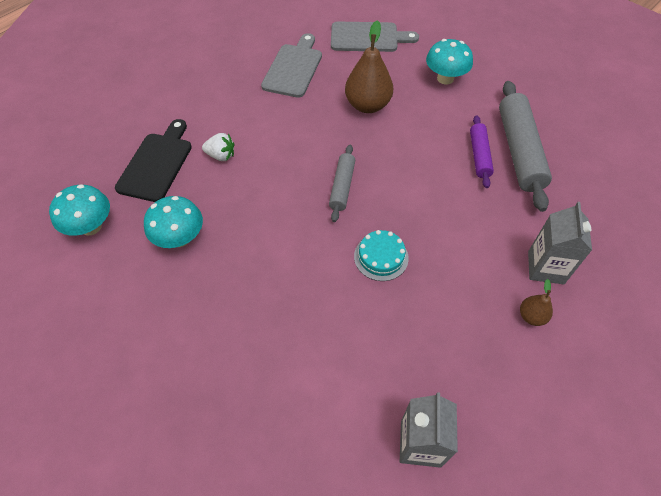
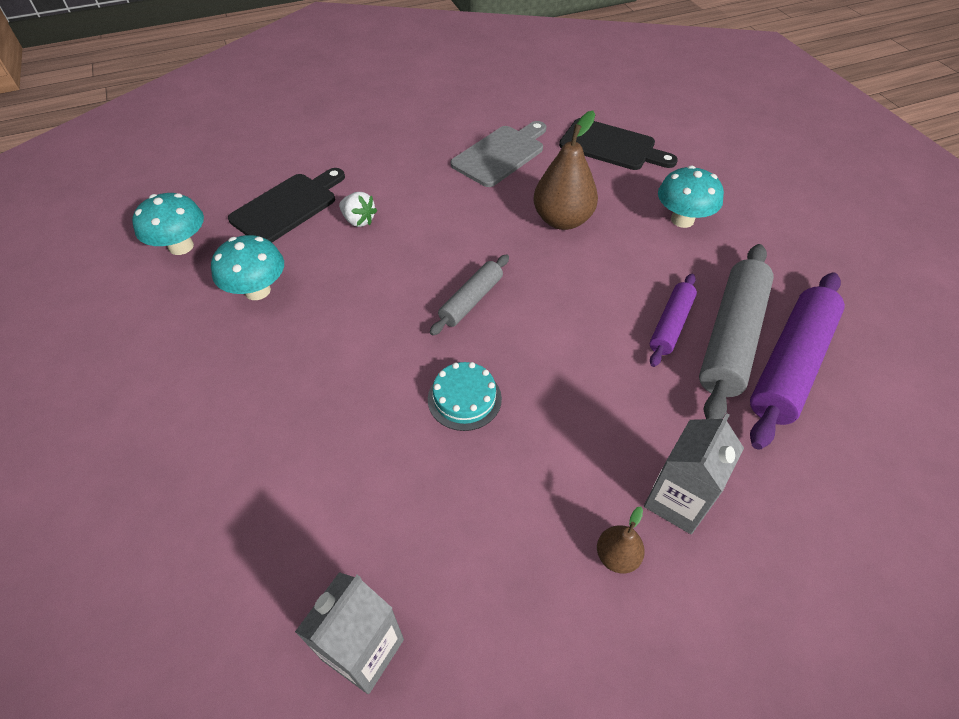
camera: 25 degrees right, 5 degrees down
grey cutting board [331,22,419,52] -> black cutting board [559,118,678,170]
none -> purple rolling pin [750,272,845,450]

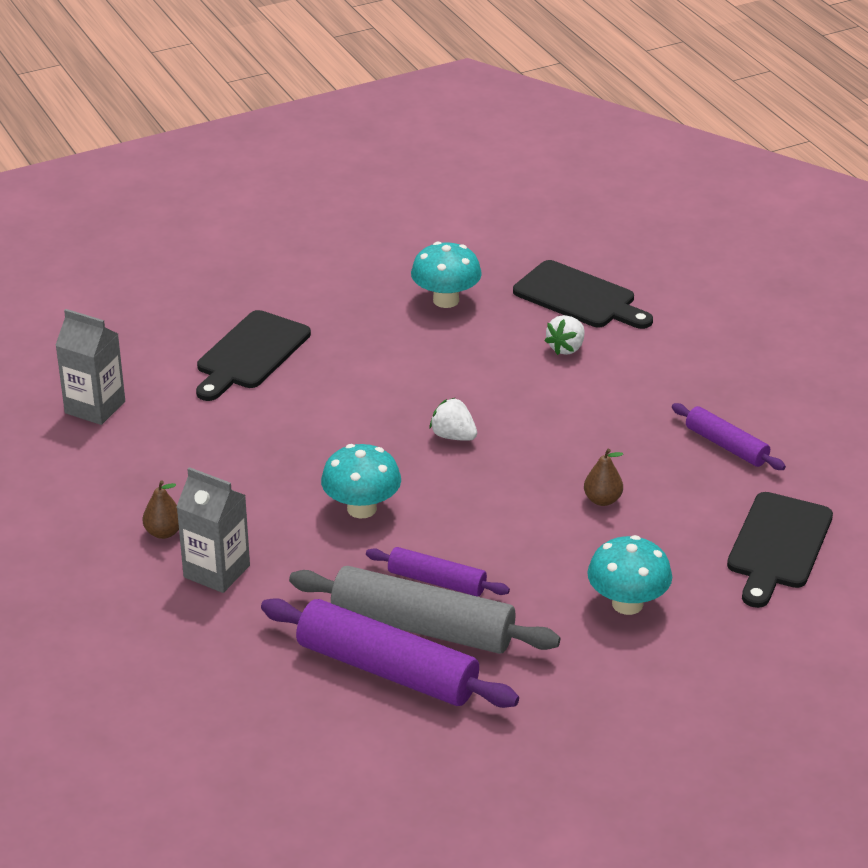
camera: 85 degrees right, 15 degrees down
turquoise mushroom [132,193,204,255] -> turquoise mushroom moved to [321,444,401,518]
turquoise cake [428,362,502,431] -> none
grey rolling pin [430,254,509,336] -> white strawberry [430,398,477,441]
grey cutting board [451,121,546,187] -> purple rolling pin [672,403,786,470]
brown pear [533,111,598,230] -> brown pear [584,449,623,506], size x0.50
none -> black cutting board [196,310,311,401]

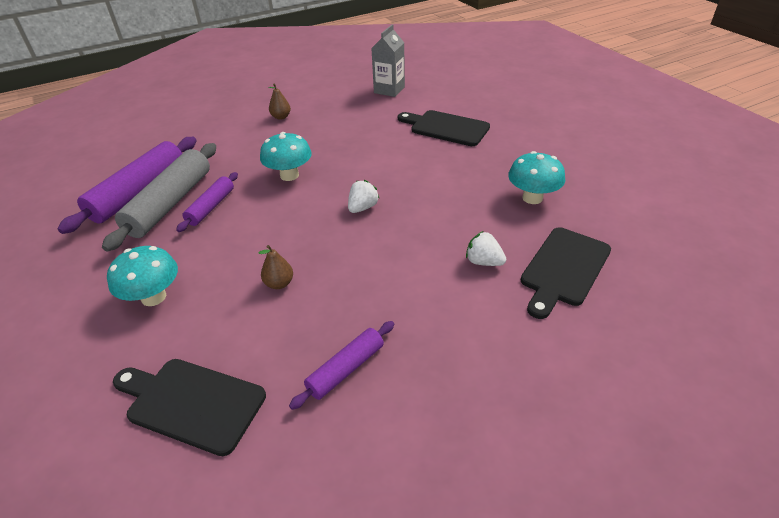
camera: 90 degrees right, 5 degrees up
grey carton [176,467,250,593] -> none

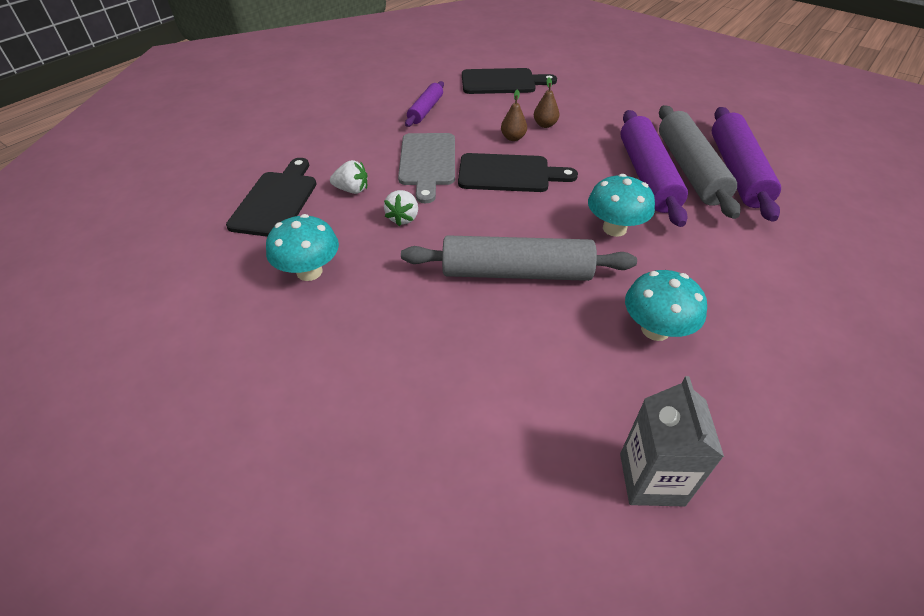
camera: 155 degrees right, 5 degrees up
turquoise mushroom [107,246,178,306] -> turquoise mushroom moved to [625,270,707,341]
purple rolling pin [176,172,238,232] -> purple rolling pin [620,110,688,227], size x1.80
brown pear [269,84,291,120] -> brown pear moved to [534,77,559,128]
white strawberry [348,180,380,213] -> white strawberry moved to [384,190,418,226]
black cutting board [398,110,490,146] -> black cutting board moved to [458,153,578,192]
none -> grey cutting board [398,133,455,203]
none -> grey rolling pin [401,235,637,281]

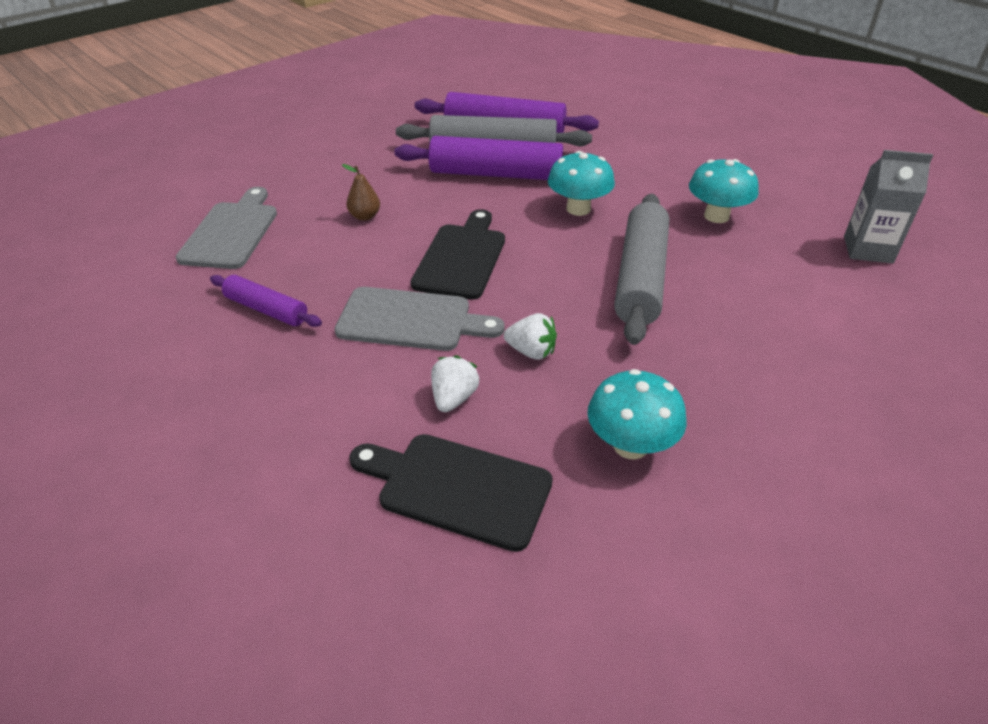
camera: 80 degrees left, 5 degrees down
black cutting board [462,68,557,94] -> grey cutting board [176,187,277,269]
brown pear [501,90,527,141] -> none

